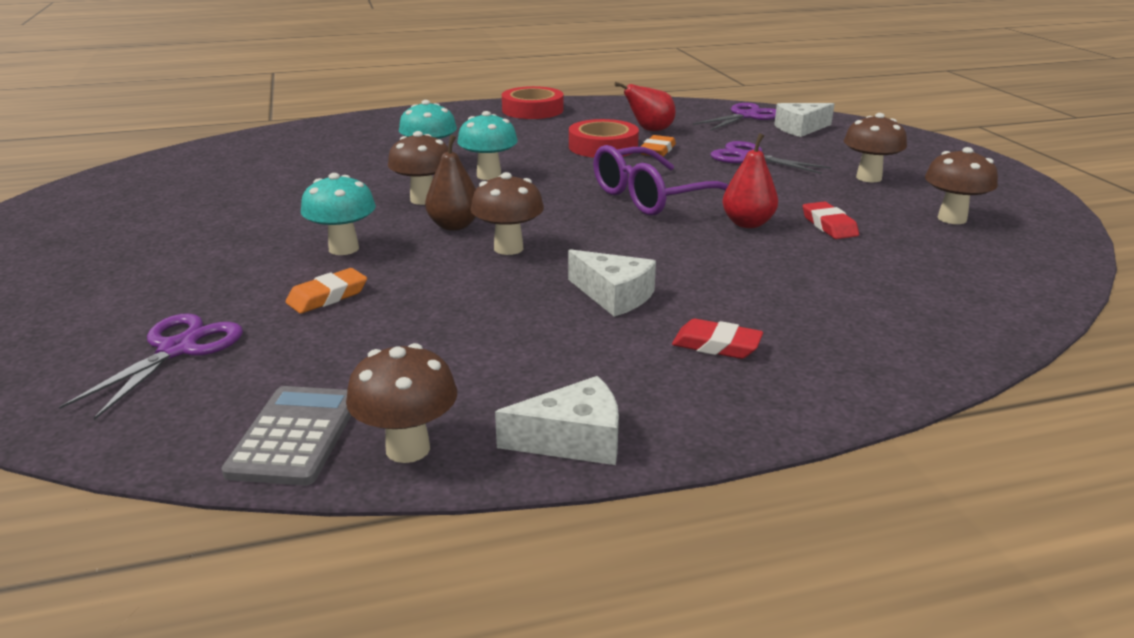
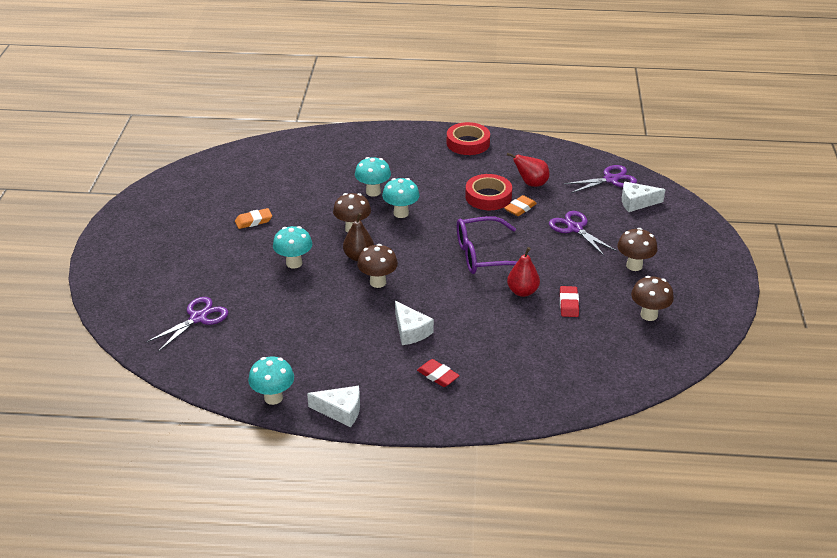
camera: 20 degrees right, 10 degrees up
grey calculator [221,386,351,485] -> none
orange eraser [286,268,367,313] -> orange eraser moved to [235,208,272,229]
brown mushroom [346,343,457,463] -> turquoise mushroom [248,357,294,405]

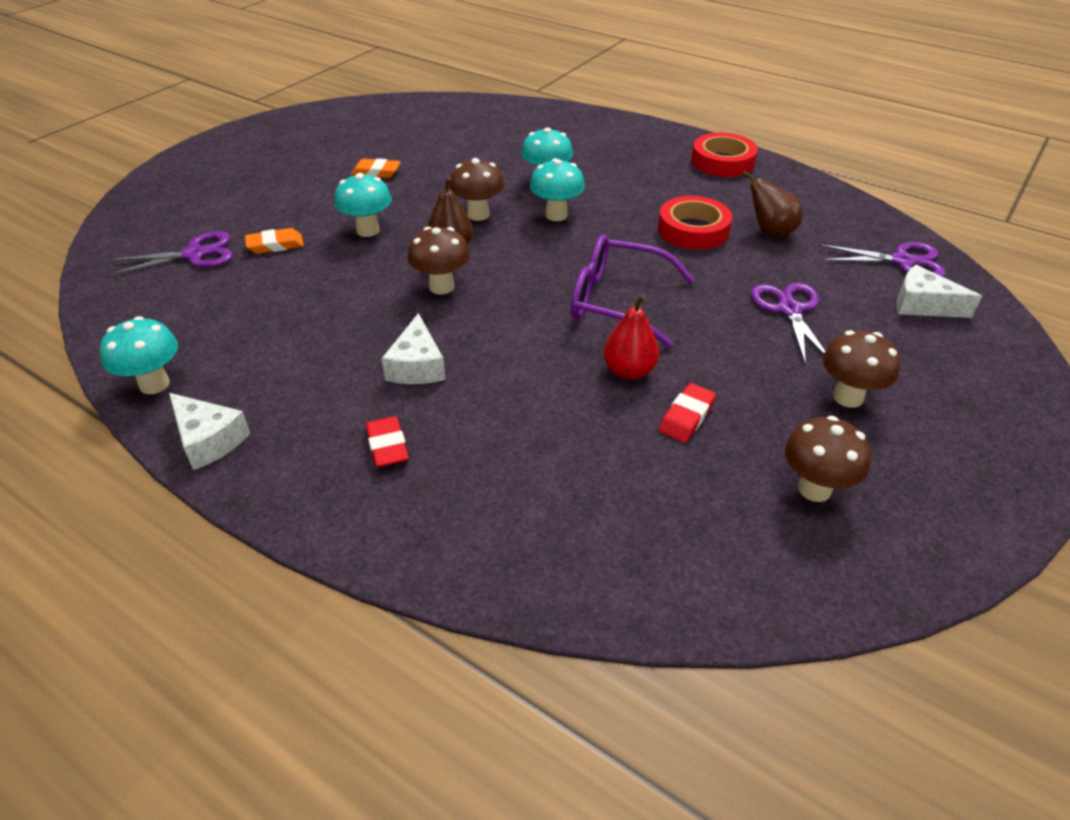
camera: 30 degrees right, 5 degrees up
orange eraser [504,195,537,216] -> orange eraser moved to [245,228,304,254]
red pear [507,153,550,187] -> brown pear [742,170,803,238]

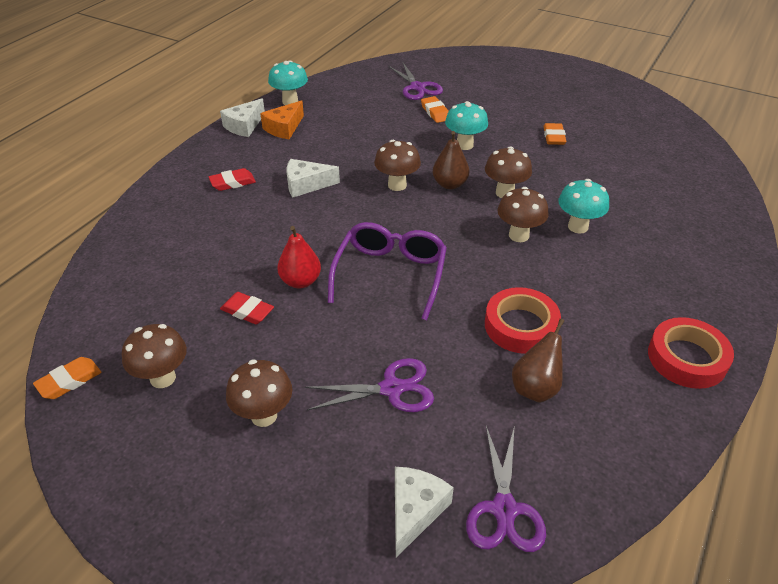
camera: 85 degrees right, 0 degrees up
turquoise mushroom [530,158,585,221] -> brown mushroom [497,187,549,242]
none -> orange eraser [33,357,102,399]
none -> orange cheese [260,100,304,139]

